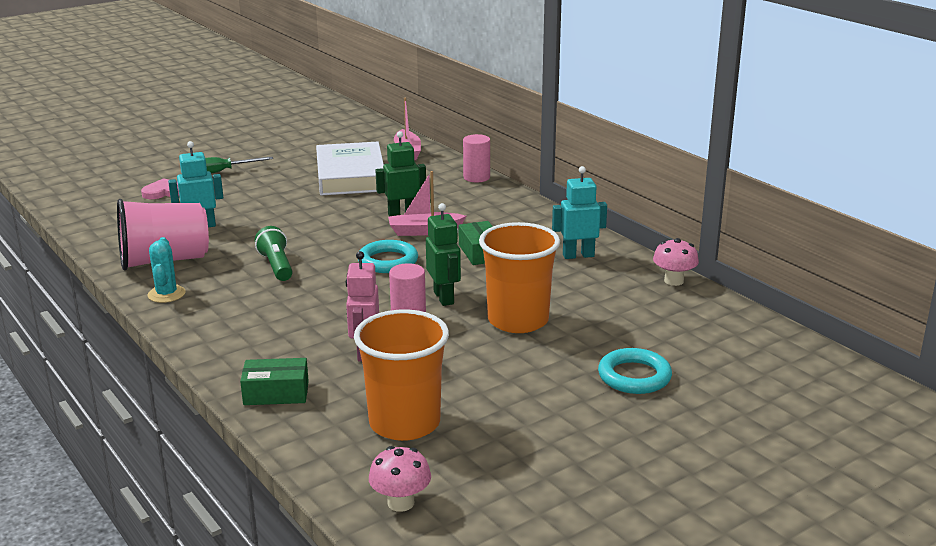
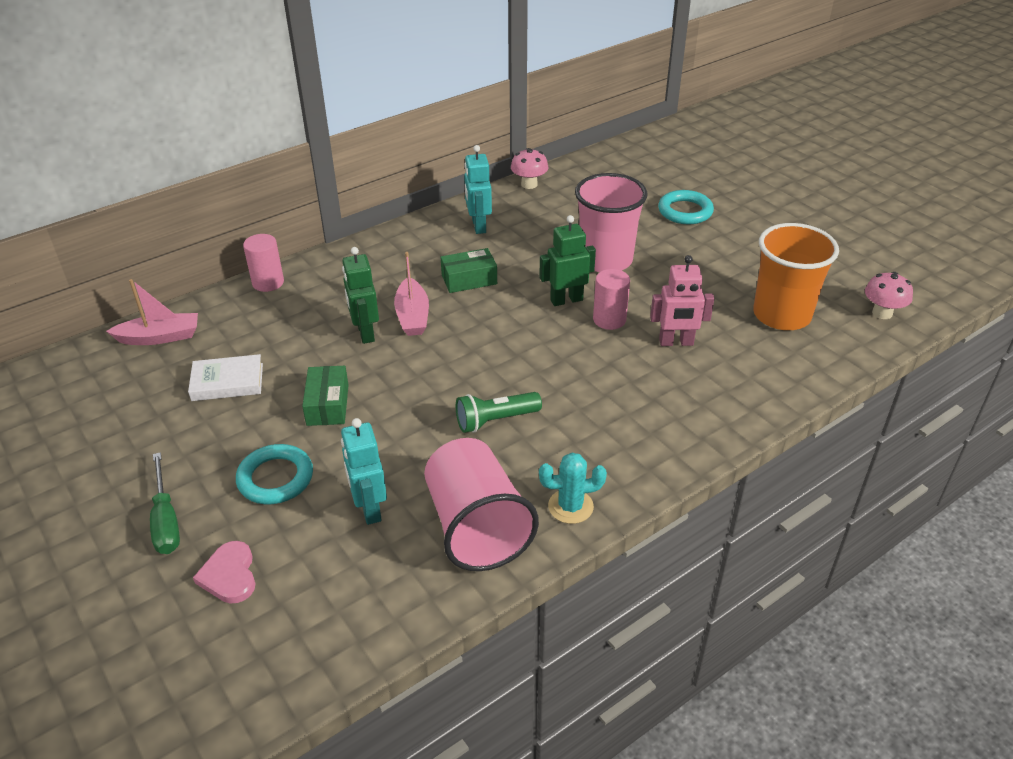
camera: 90 degrees left, 15 degrees up
green box [240,358,309,405] -> green box moved to [302,366,349,426]
white book [316,142,384,195] -> white book [188,354,263,401], size x0.55
turquoise ring [358,240,418,273] -> turquoise ring moved to [236,444,313,504]
orange cup [479,222,560,333] -> pink cup [575,173,647,272]

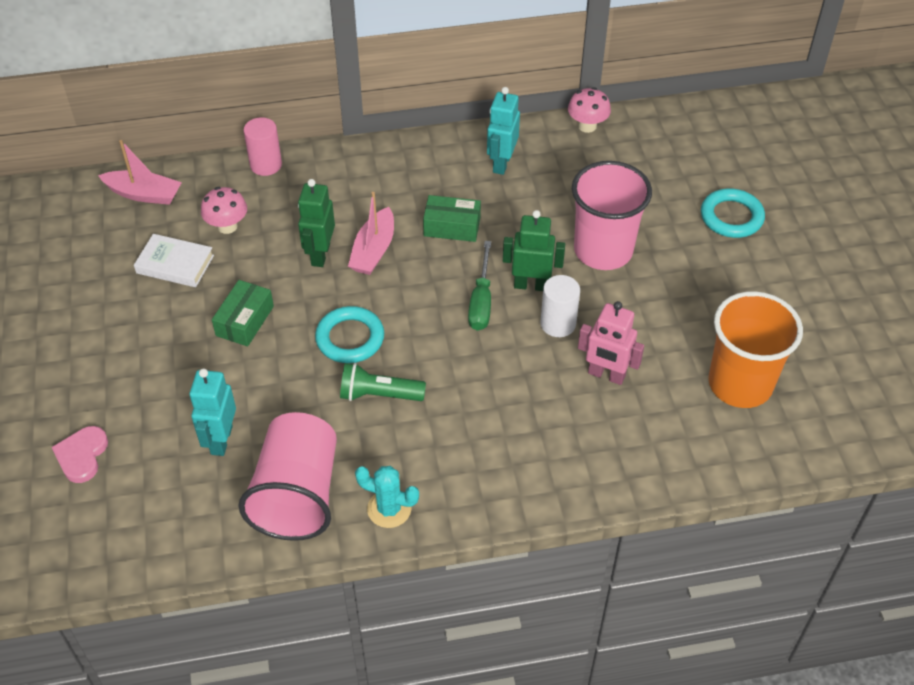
camera: 25 degrees right, 10 degrees up
green screwdriver [150,452,180,554] -> green screwdriver moved to [468,241,491,331]
turquoise ring [236,444,313,504] -> turquoise ring moved to [315,306,384,363]
pink cylinder [593,269,630,330] -> white cylinder [541,275,580,337]
pink mushroom [865,272,913,319] -> pink mushroom moved to [201,187,247,234]

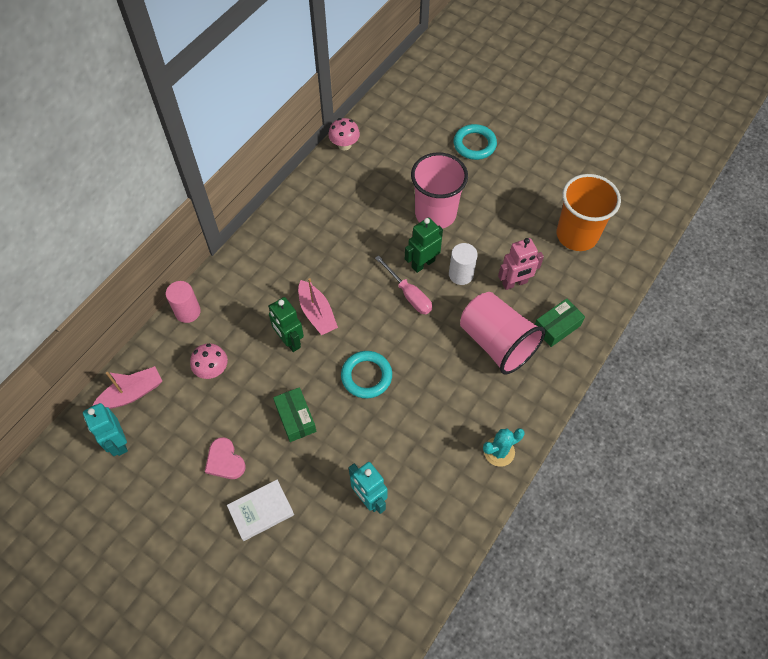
camera: 45 degrees left, 10 degrees up
pink heart [51,426,108,483] -> pink heart moved to [205,437,246,479]
white book [134,234,214,287] -> white book moved to [227,480,294,541]
pink cup [238,412,337,541] -> pink cup moved to [460,292,545,374]
green flashlight [340,363,426,401] -> none
green box [423,195,481,242] -> green box moved to [535,298,585,347]
green screwdriver [468,241,491,331] -> pink screwdriver [375,255,432,314]
turquoise robot [487,87,520,175] -> turquoise robot moved to [83,403,128,456]

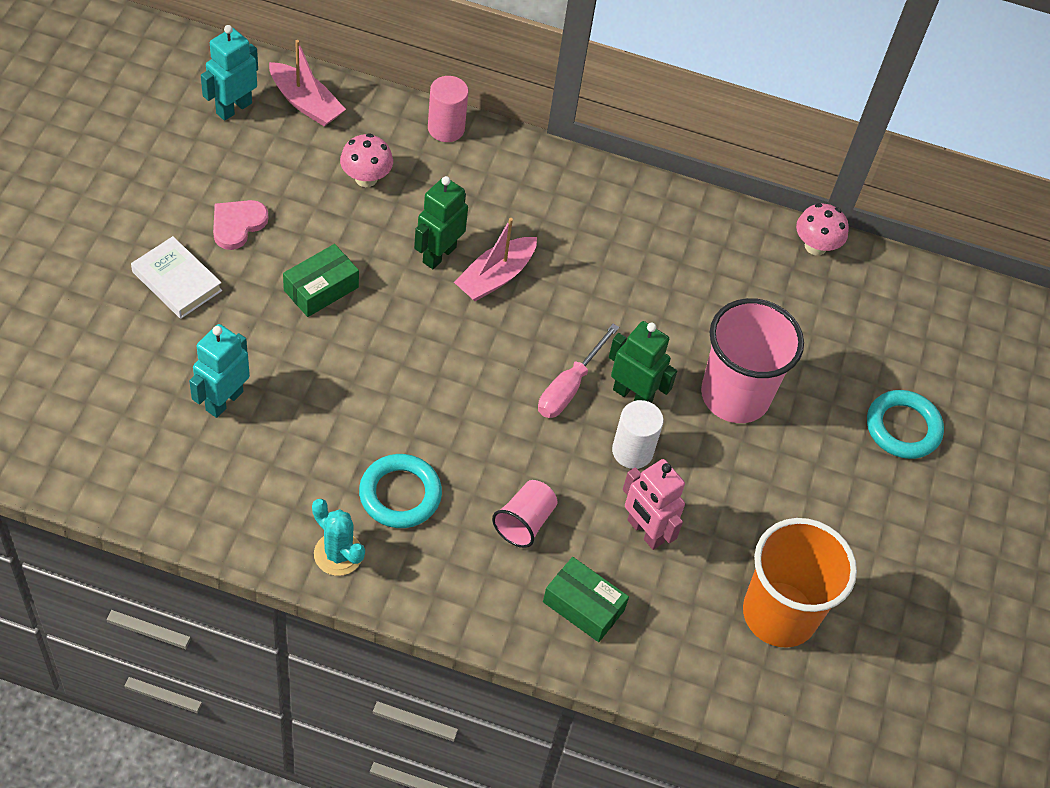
camera: 65 degrees right, 5 degrees down
turquoise ring [341,351,392,398] -> turquoise ring moved to [359,454,442,528]
pink cup [460,292,545,374] -> pink cup [492,480,557,548], size x0.50

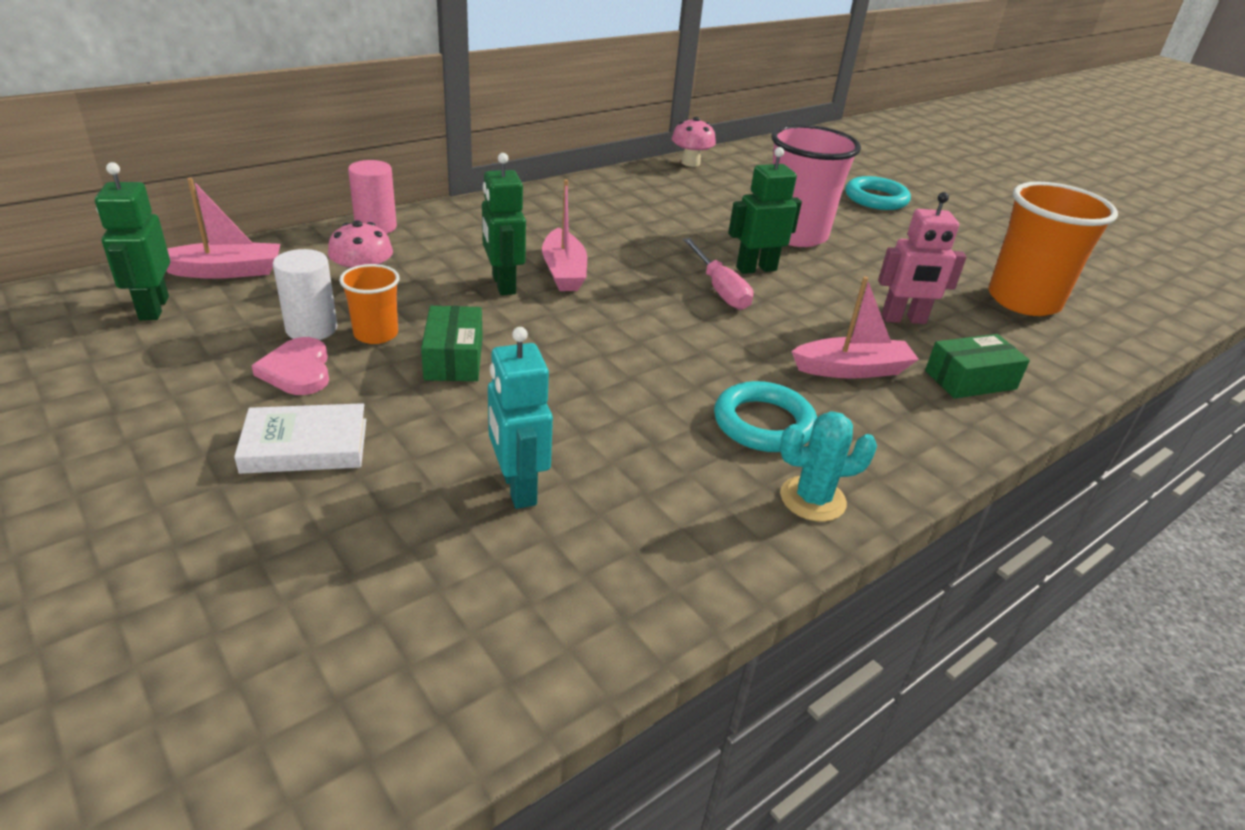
camera: 50 degrees left, 20 degrees down
turquoise robot [201,25,258,121] -> green robot [95,162,170,320]
pink cup [492,480,557,548] -> pink boat [791,276,919,379]
white cylinder [612,400,664,469] -> white cylinder moved to [273,249,337,340]
none -> orange cup [339,264,400,344]

